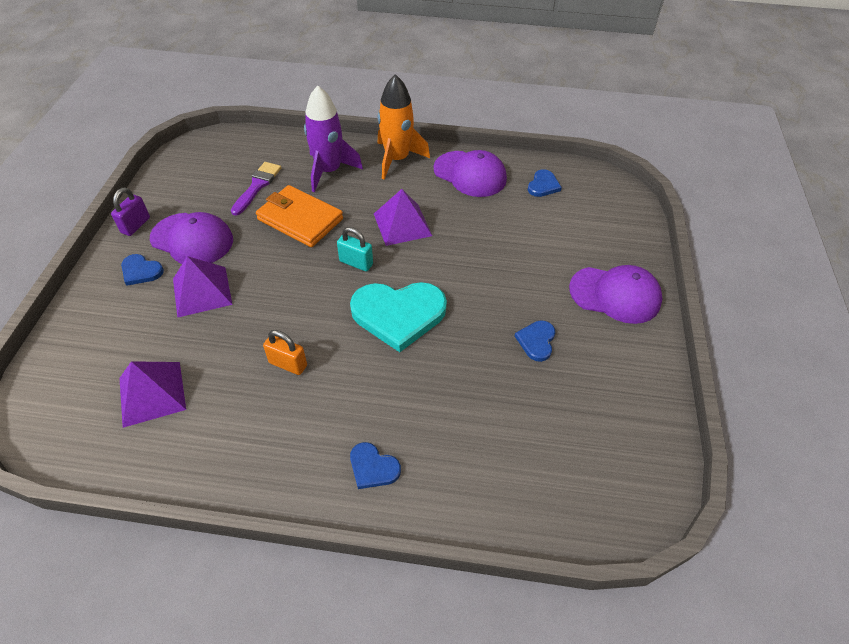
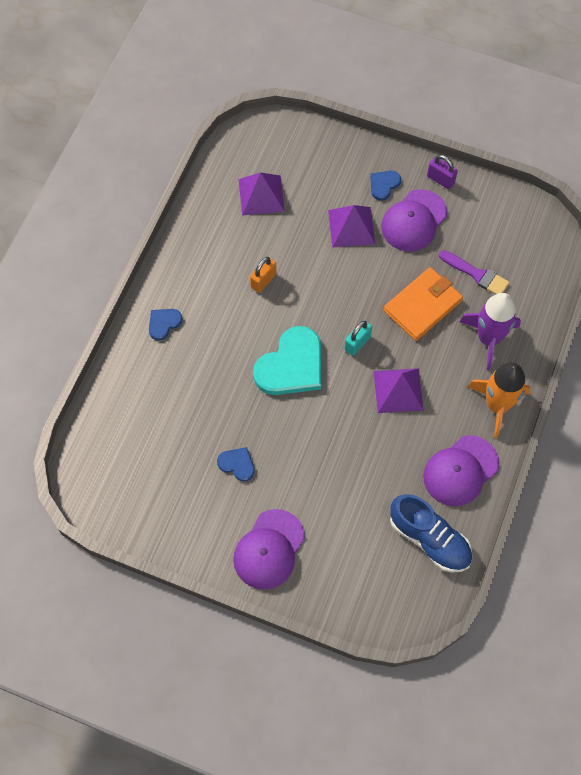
camera: 105 degrees right, 15 degrees up
turquoise heart [350,282,447,352] -> turquoise heart turned 150 degrees counterclockwise [253,326,321,395]
blue heart [528,169,562,197] -> blue shoe [390,494,472,573]

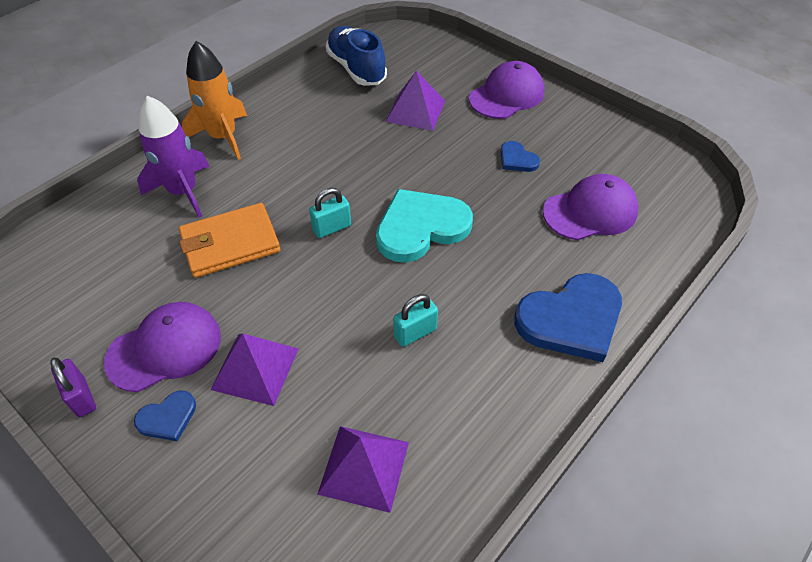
camera: 160 degrees left, 15 degrees down
blue heart [149,309,183,341] -> blue heart [514,273,622,362], size x2.08
orange padlock [250,257,276,293] -> turquoise padlock [393,294,438,347]
purple pyramid [374,368,423,413] -> purple pyramid moved to [386,71,445,131]
purple cap [423,435,499,506] -> purple cap moved to [543,174,639,240]
purple brush [439,250,510,294] -> none

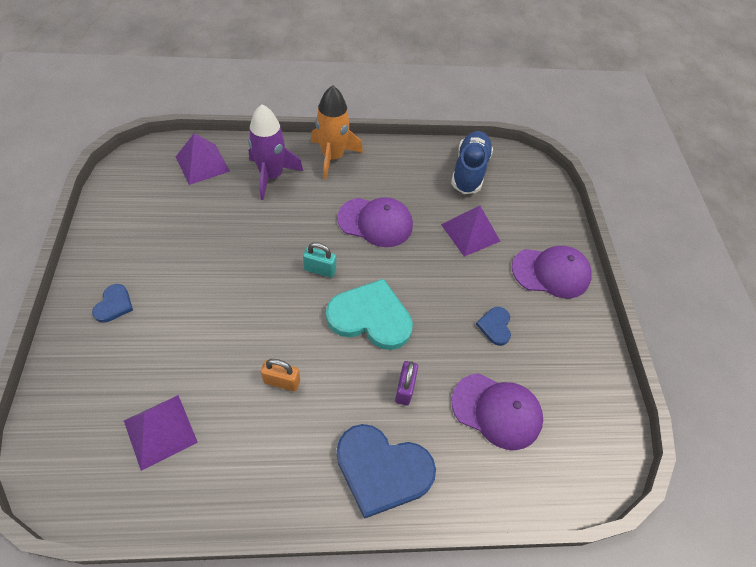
camera: 40 degrees right, 5 degrees up
purple padlock [50,358,96,417] -> purple padlock moved to [395,361,418,406]
purple cap [104,302,221,392] -> purple cap moved to [337,197,413,247]
blue heart [134,390,196,441] -> blue heart turned 90 degrees counterclockwise [92,284,133,323]
orange wallet [179,203,280,278] -> none
purple pyramid [210,333,299,406] -> purple pyramid moved to [176,134,230,185]
turquoise padlock [393,294,438,347] -> orange padlock [261,359,300,391]

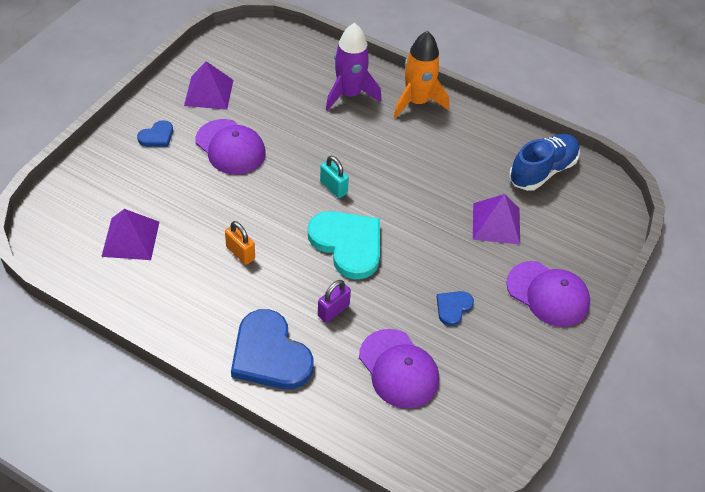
camera: 35 degrees right, 5 degrees down
purple pyramid [176,134,230,185] -> purple pyramid moved to [184,61,233,110]
purple cap [337,197,413,247] -> purple cap moved to [195,119,266,175]

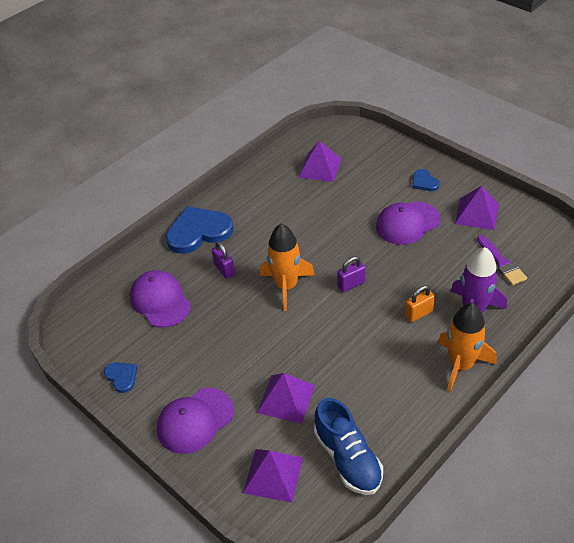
camera: 110 degrees right, 5 degrees down
orange padlock [225,221,255,265] -> orange padlock moved to [405,285,435,322]
turquoise heart [308,211,380,280] -> orange rocket [260,224,315,311]
turquoise padlock [320,156,349,198] -> purple padlock [337,256,366,292]
purple cap [359,329,439,409] -> purple cap turned 75 degrees clockwise [130,270,191,328]
blue heart [437,291,474,326] -> blue heart moved to [104,362,137,393]
none -> purple pyramid [243,449,303,503]
none -> purple brush [477,235,527,285]

